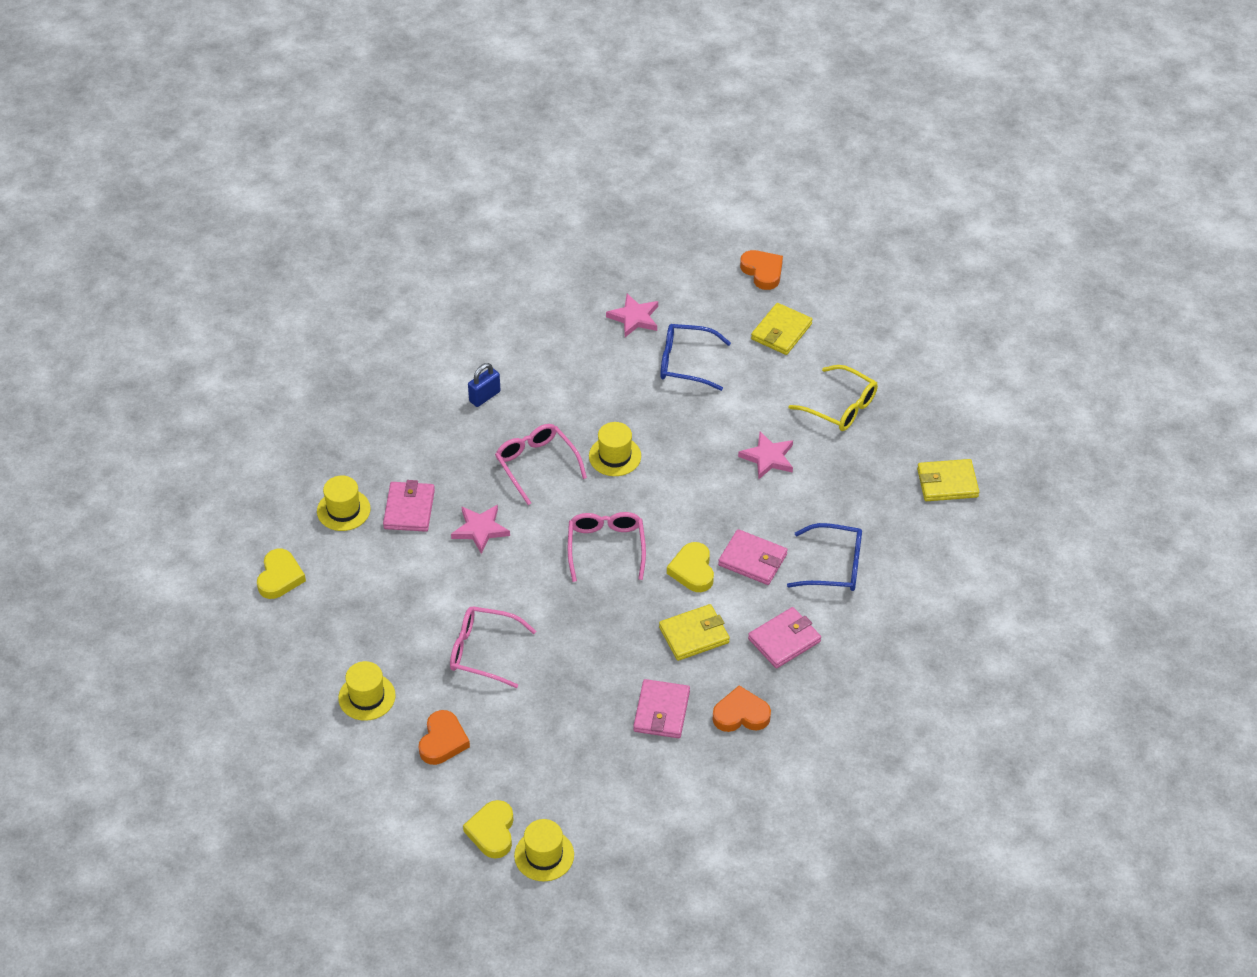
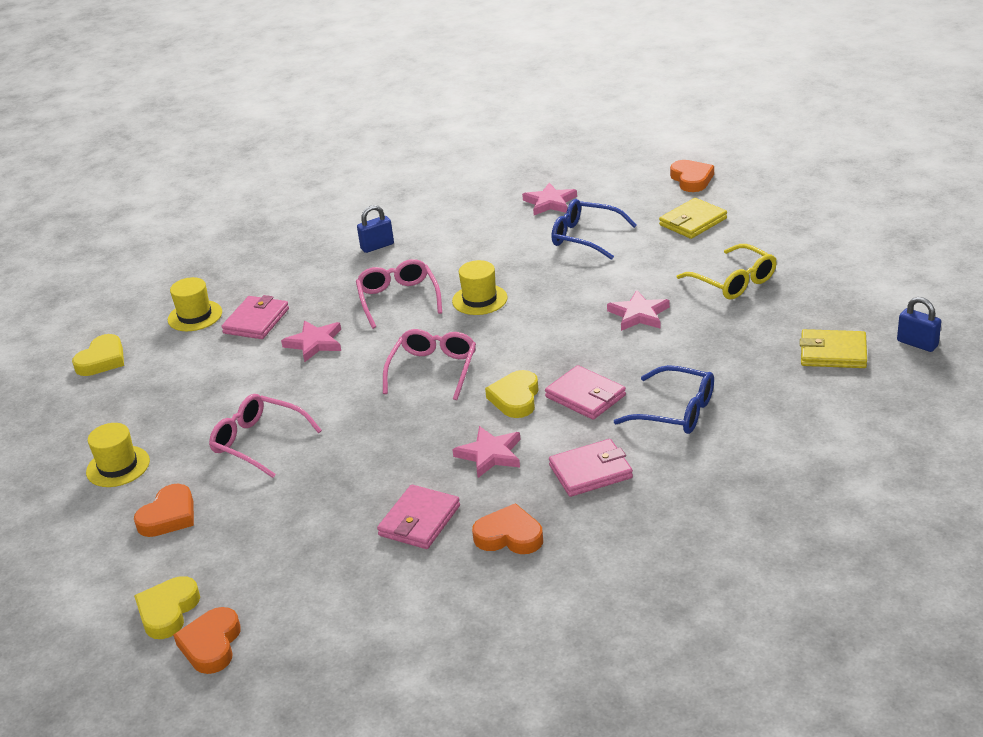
camera: 20 degrees right, 15 degrees down
yellow hat [514,819,574,881] -> orange heart [173,607,240,674]
yellow wallet [659,604,730,661] -> pink star [452,426,521,478]
none -> blue padlock [897,297,941,352]

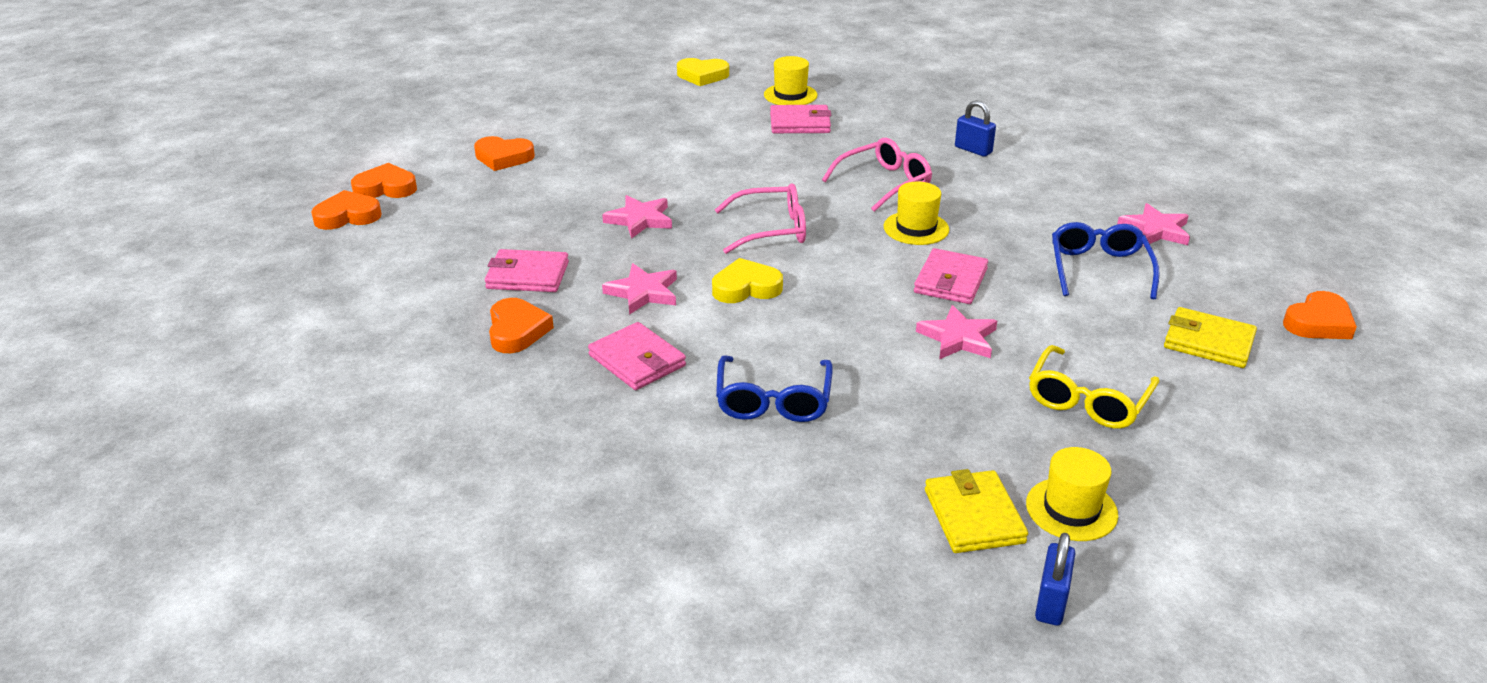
camera: 65 degrees right, 0 degrees up
yellow hat [86,423,150,487] -> yellow hat moved to [1026,447,1118,541]
yellow heart [134,576,200,639] -> orange heart [351,163,417,198]
pink glasses [209,394,322,478] -> none
pink star [281,321,341,362] -> pink star moved to [602,195,672,239]
pink wallet [545,365,626,420] -> pink wallet moved to [914,248,988,304]

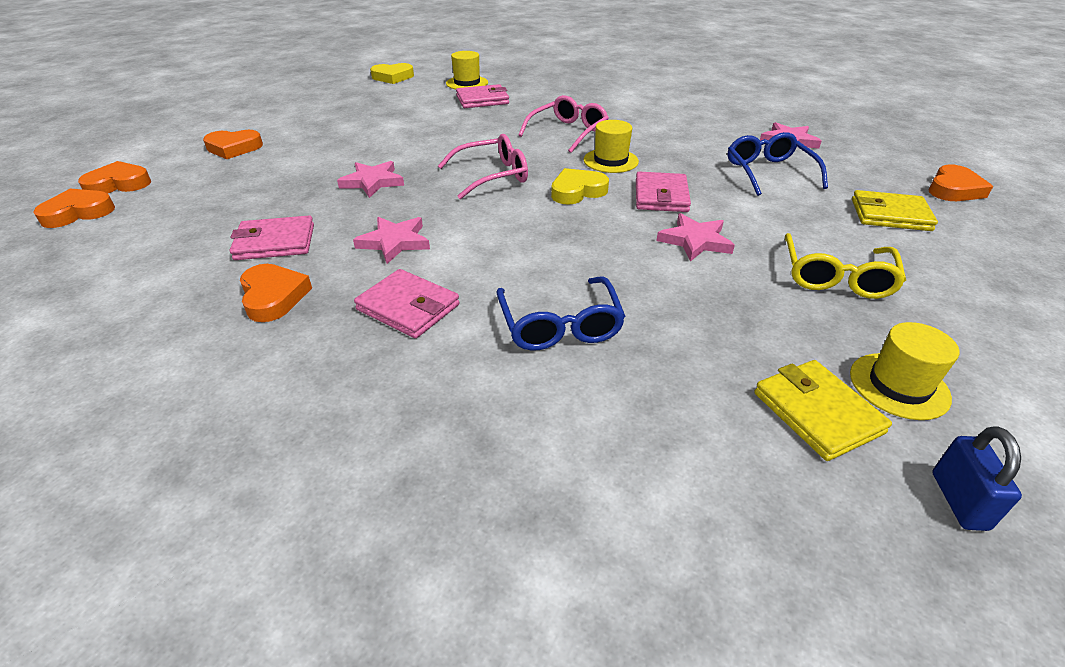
camera: 15 degrees left, 5 degrees up
yellow heart [712,258,783,303] -> yellow heart moved to [551,168,609,205]
blue padlock [955,100,996,157] -> none

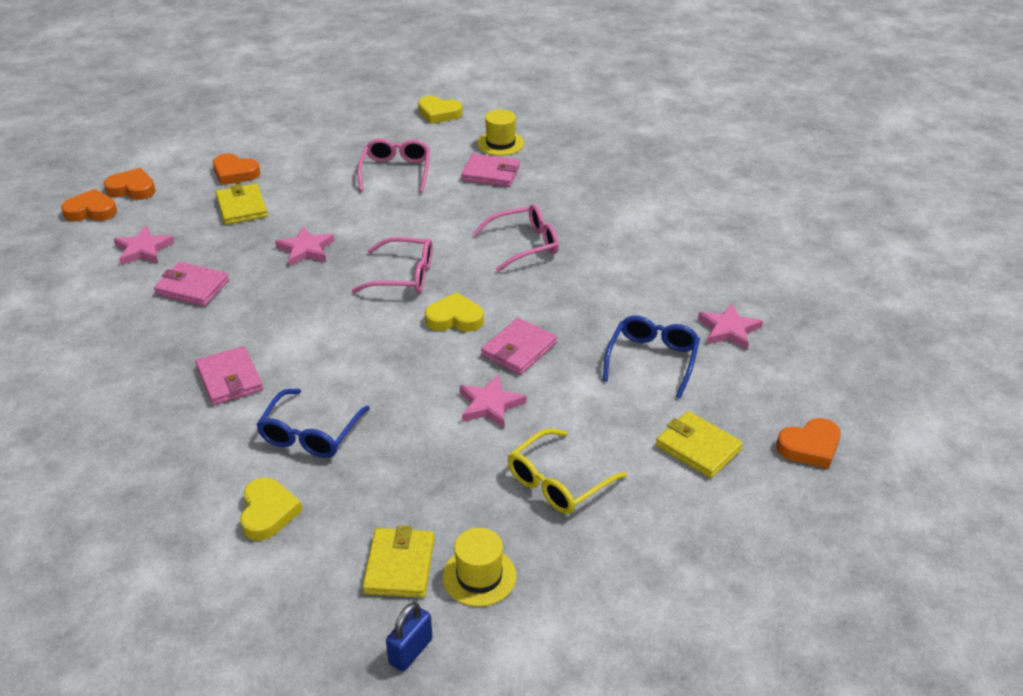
camera: 30 degrees right, 0 degrees up
orange heart [240,264,312,322] -> none
pink star [353,217,430,264] -> pink star moved to [114,226,174,265]
yellow hat [584,120,639,173] -> none
none -> yellow wallet [216,183,268,225]
none -> yellow heart [240,477,302,541]
none -> pink glasses [357,138,430,193]

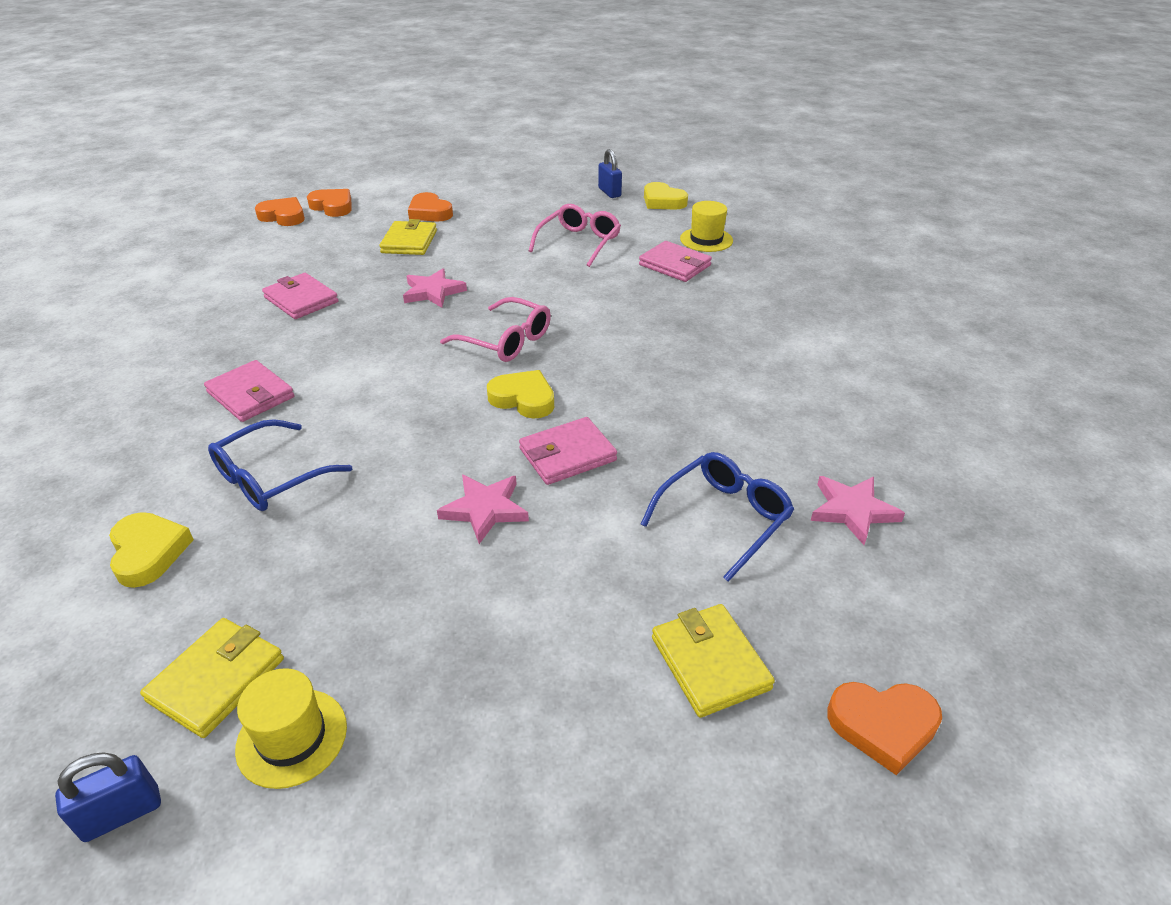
camera: 25 degrees right, 0 degrees up
pink star [114,226,174,265] -> none
pink wallet [196,346,263,405] -> pink wallet turned 45 degrees counterclockwise [204,360,294,422]
yellow heart [240,477,302,541] -> yellow heart turned 45 degrees counterclockwise [109,512,194,588]
pink glasses [473,204,559,272] -> none
yellow glasses [508,428,627,514] -> none
none -> blue padlock [598,149,622,198]

